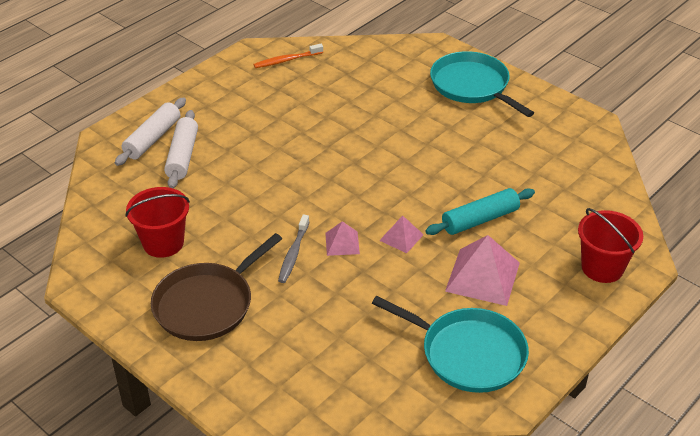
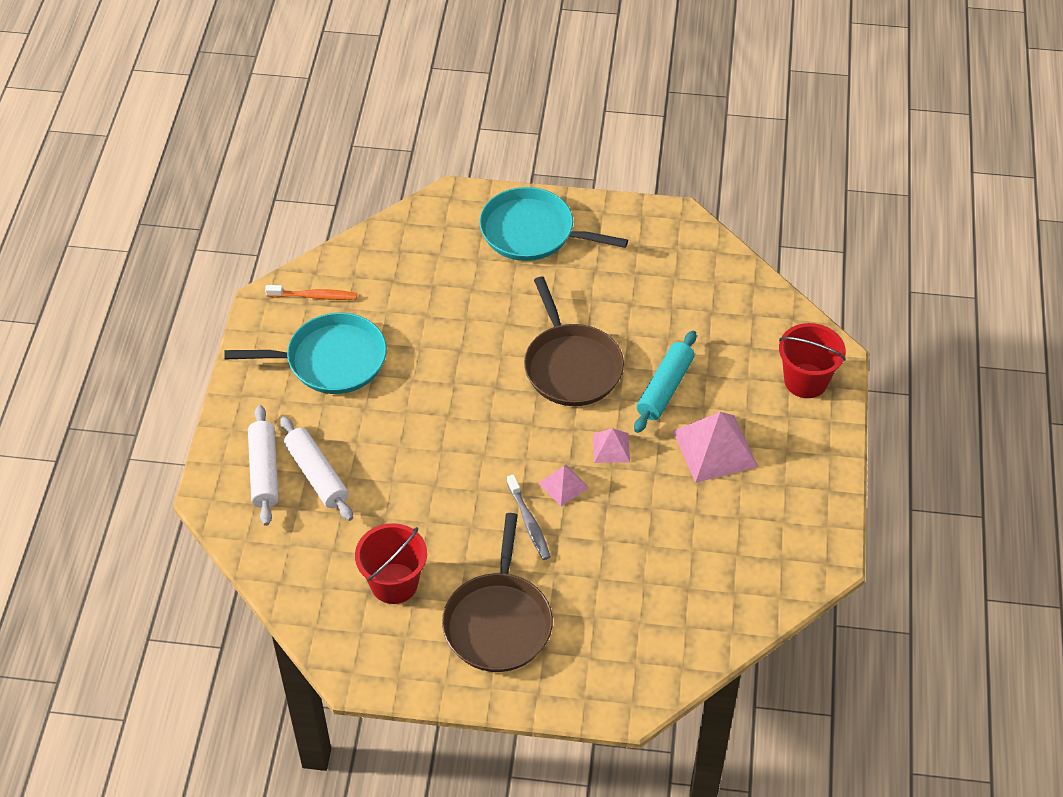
camera: 35 degrees left, 10 degrees up
orange toothbrush [254,44,323,68] -> orange toothbrush turned 120 degrees counterclockwise [265,285,357,300]
turquoise pan [372,296,529,393] -> turquoise pan moved to [224,313,387,394]
none -> brown pan [524,277,624,406]

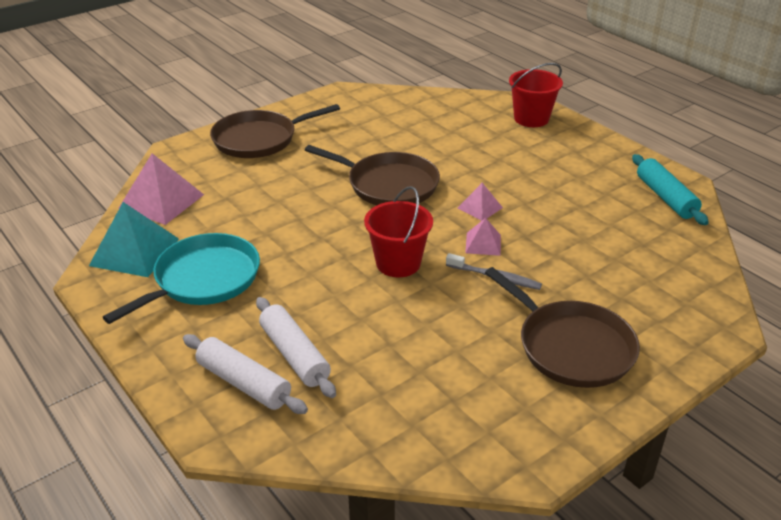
camera: 45 degrees left, 15 degrees down
orange toothbrush [265,285,357,300] -> turquoise pyramid [89,202,179,277]
white rolling pin [280,416,353,521] -> white rolling pin turned 45 degrees clockwise [256,297,336,398]
red bucket [355,523,427,604] -> red bucket moved to [364,186,433,277]
turquoise pan [479,187,628,261] -> brown pan [210,104,340,158]
turquoise rolling pin [634,331,696,433] -> turquoise rolling pin moved to [632,154,709,225]
pink pyramid [673,412,758,483] -> pink pyramid moved to [118,153,204,225]

